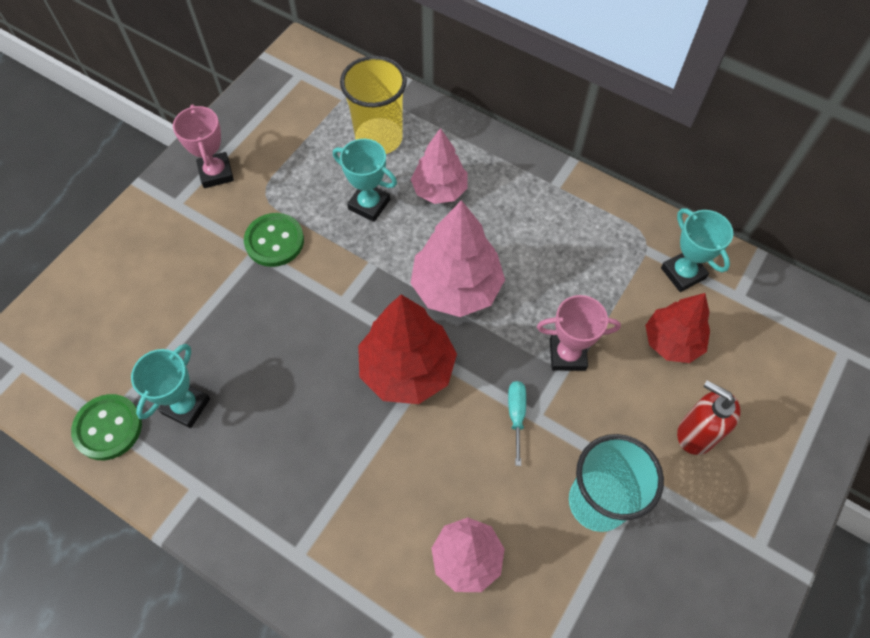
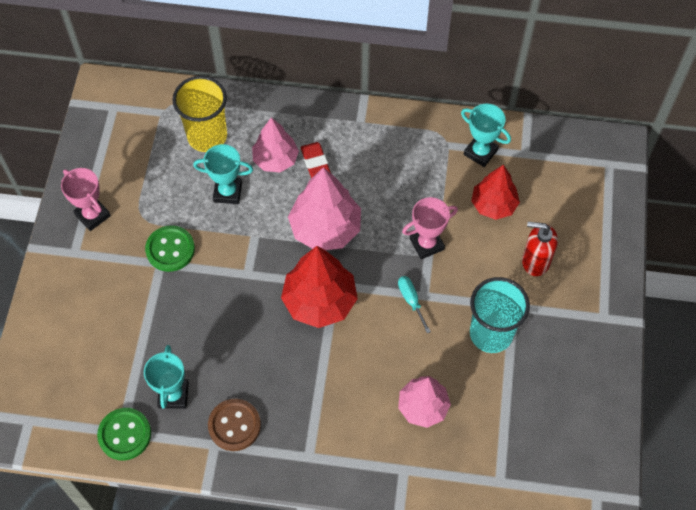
camera: 25 degrees left, 0 degrees up
none -> brown button [208,399,261,451]
none -> red eraser [300,142,331,178]

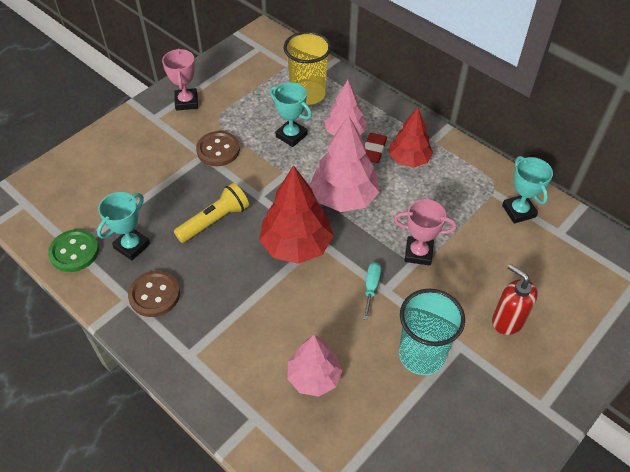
camera: 35 degrees right, 10 degrees down
green button [145,225,195,272] -> brown button [196,131,240,166]
red tree [471,165,520,220] -> red tree moved to [389,107,433,167]
none -> yellow flashlight [174,183,249,243]

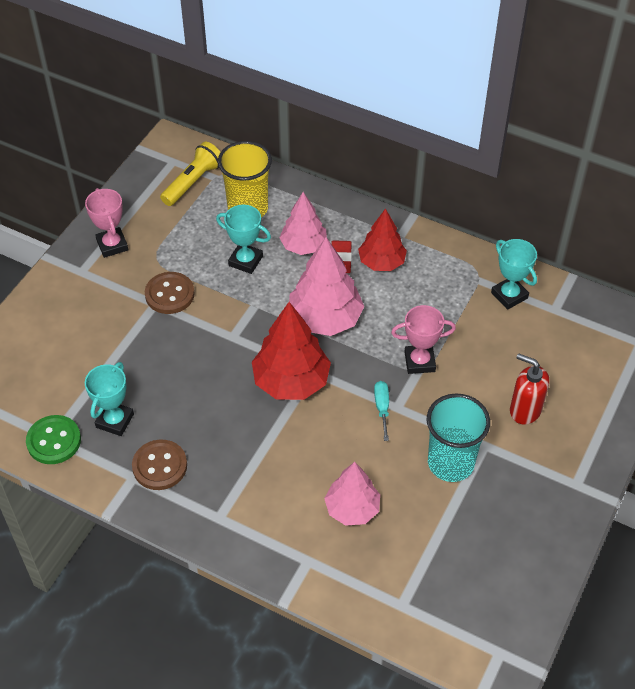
camera: 15 degrees left, 0 degrees up
yellow flashlight [174,183,249,243] -> yellow flashlight moved to [160,142,221,206]

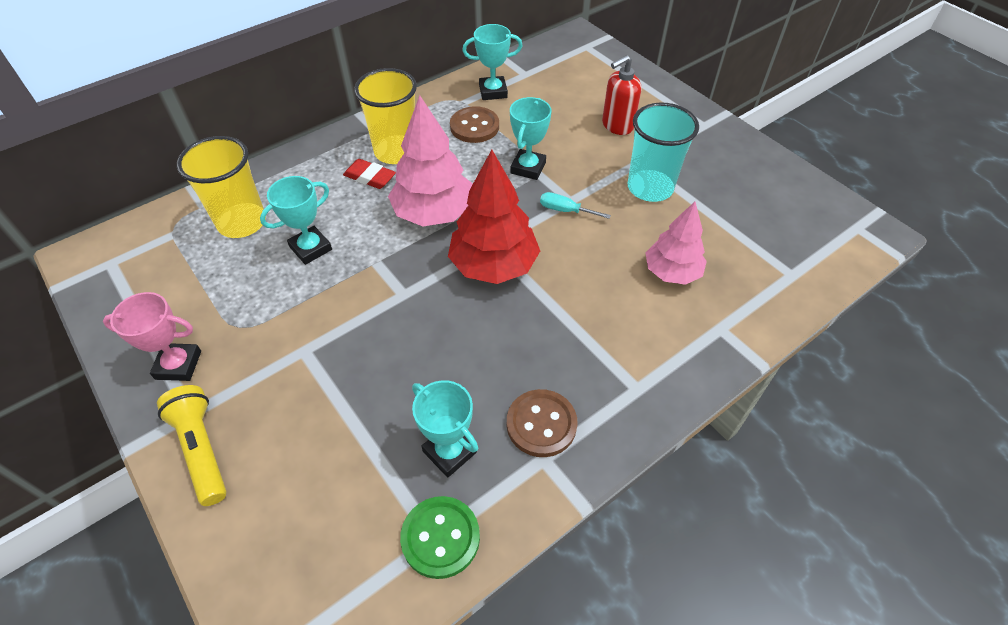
camera: 65 degrees left, 0 degrees up
brown button [145,272,195,314] -> brown button moved to [450,106,499,143]
yellow flashlight [160,142,221,206] -> yellow flashlight moved to [157,385,227,506]
pink tree [279,192,327,255] -> none
red tree [358,208,407,271] -> yellow cup [354,68,417,164]
pink trophy [391,305,456,374] -> turquoise trophy [510,97,552,180]

